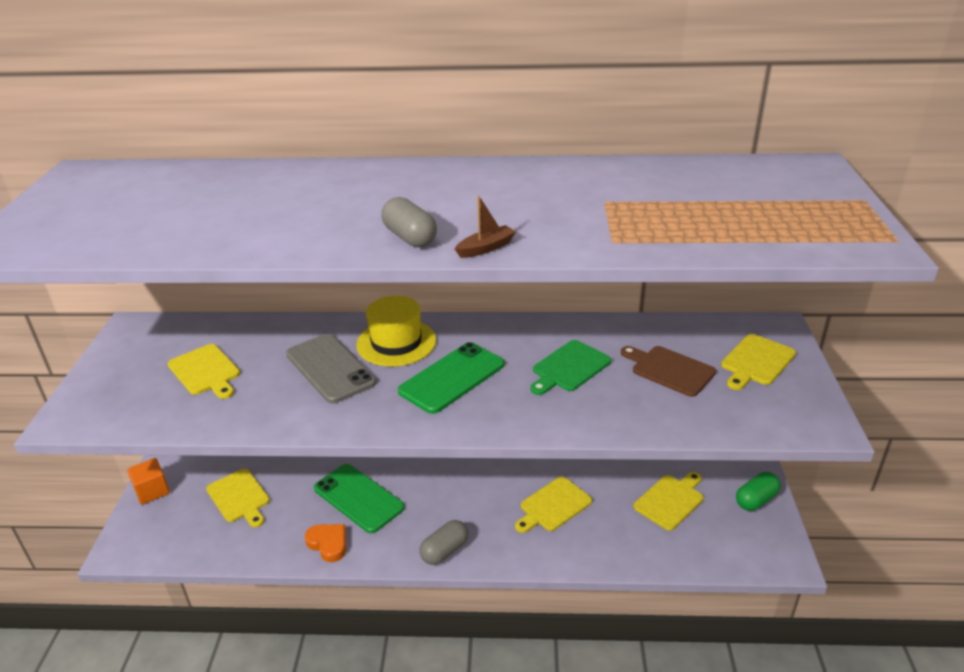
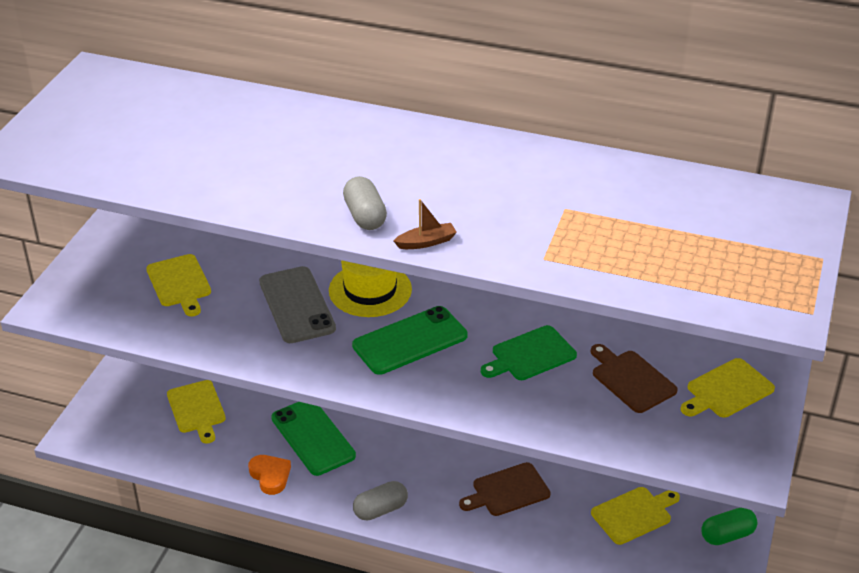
camera: 15 degrees right, 5 degrees up
orange cube [127,458,170,505] -> none
yellow cutting board [515,477,592,533] -> brown cutting board [459,462,551,516]

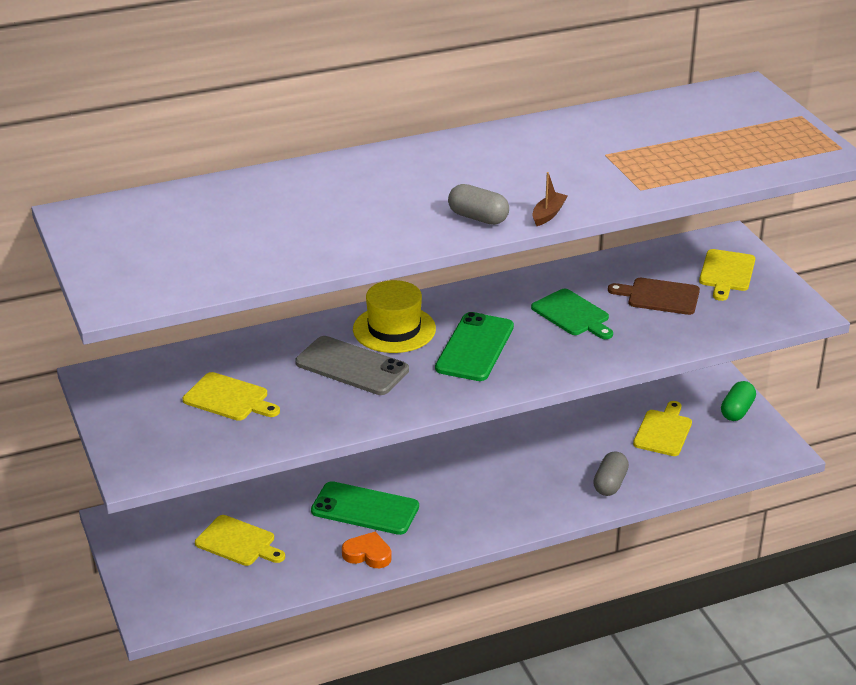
camera: 40 degrees left, 5 degrees down
grey capsule [353,481,408,520] -> grey capsule moved to [593,451,629,496]
brown cutting board [459,462,551,516] -> none
green cutting board [481,325,577,380] -> green cutting board turned 60 degrees counterclockwise [531,289,613,339]

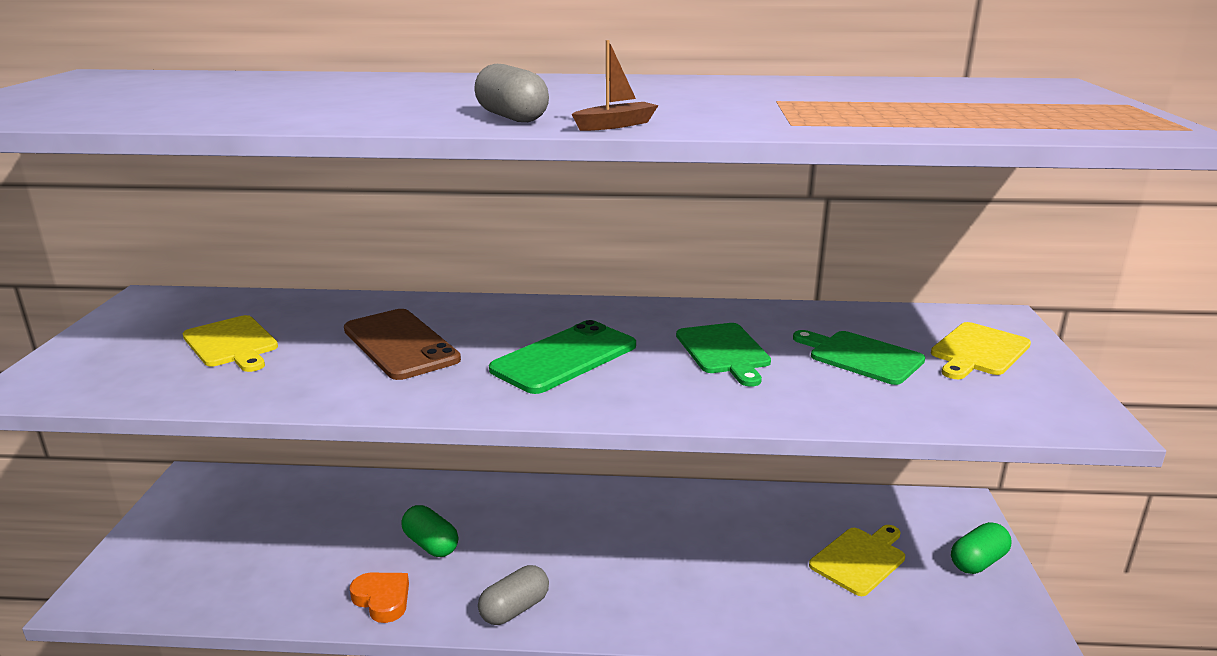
camera: 25 degrees right, 10 degrees down
yellow cutting board [195,515,285,566] -> none
grey phone [295,336,409,395] -> brown phone [344,309,461,380]
green phone [311,481,419,535] -> green capsule [401,505,459,557]
yellow hat [353,280,436,353] -> none
grey capsule [593,451,629,496] -> grey capsule moved to [478,565,549,625]
brown cutting board [608,278,700,315] -> green cutting board [793,330,925,385]

